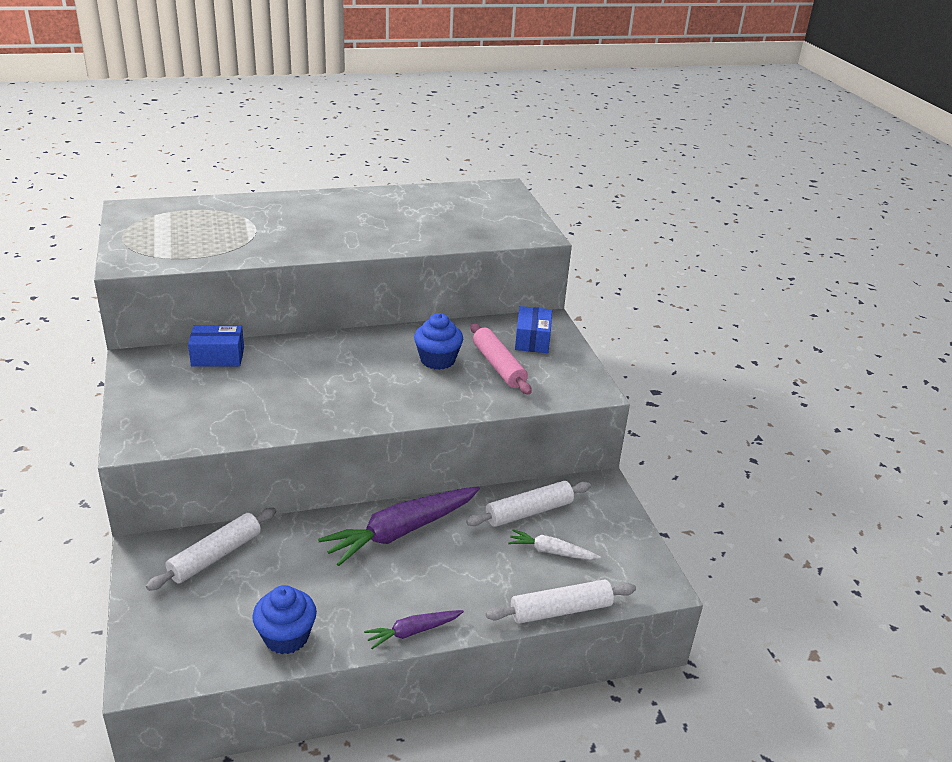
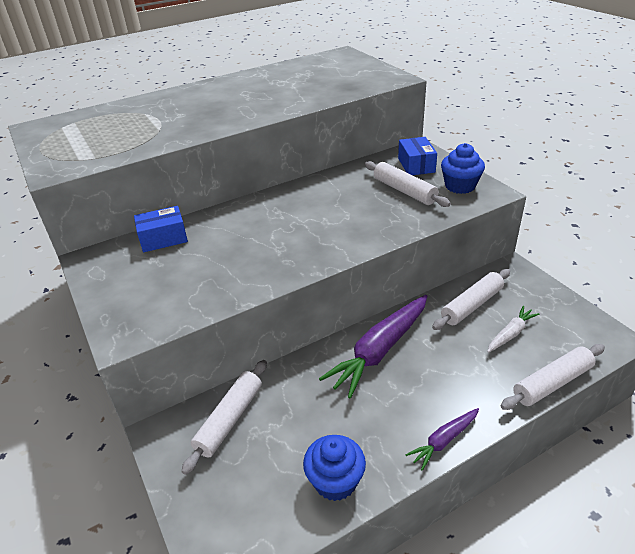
camera: 10 degrees left, 5 degrees up
blue cupcake [414,313,463,370] -> blue cupcake moved to [441,143,485,194]
pink rolling pin [470,323,532,395] -> white rolling pin [365,161,451,207]
white carrot [508,530,601,560] -> white carrot turned 135 degrees clockwise [487,306,539,353]

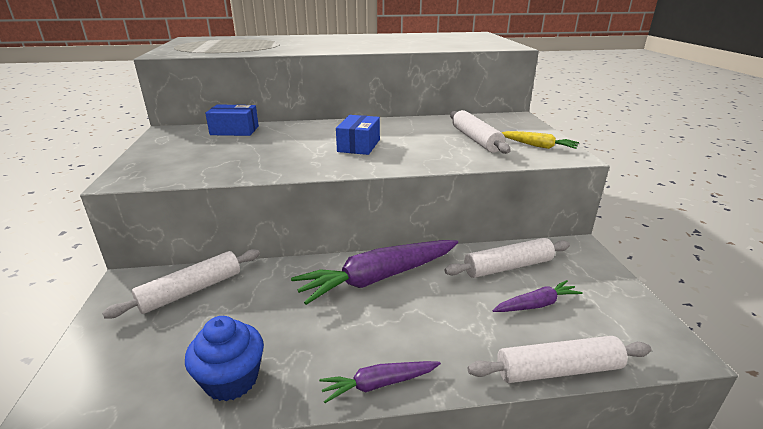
camera: 20 degrees right, 10 degrees down
blue box [398,137,437,175] -> blue box moved to [336,115,380,155]
blue cupcake [441,143,485,194] -> yellow carrot [501,131,579,149]
white carrot [487,306,539,353] -> purple carrot [492,280,583,312]

